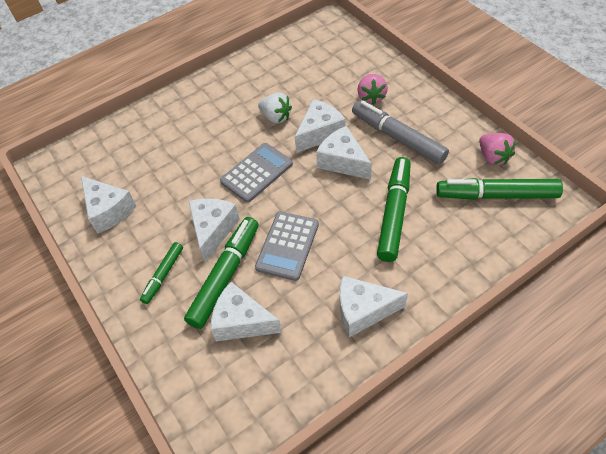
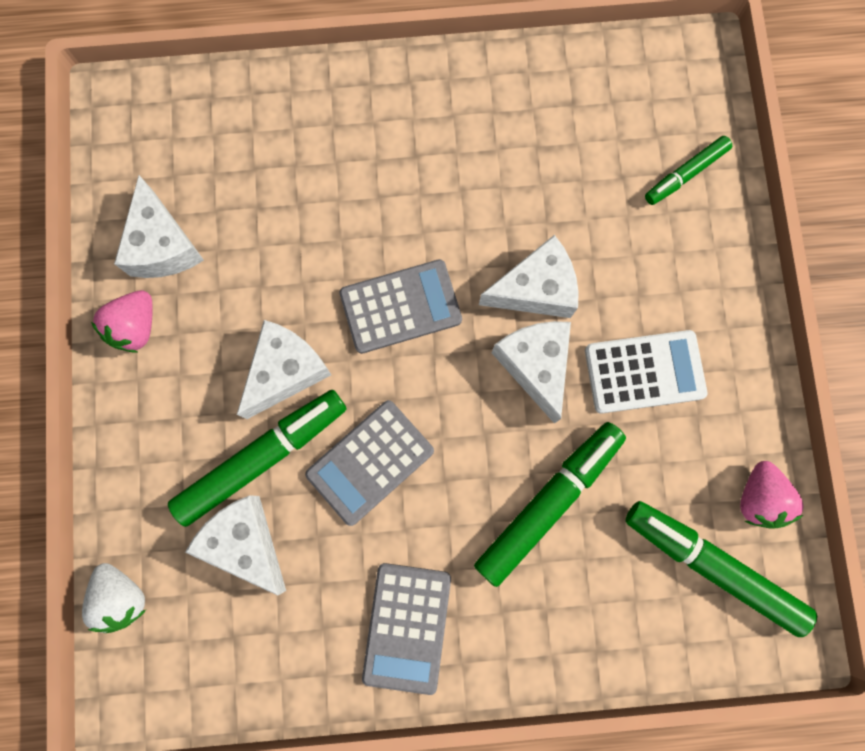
camera: 25 degrees right, 25 degrees up
green marker [140,242,183,304] -> green marker moved to [645,136,732,205]
white strawberry [258,92,292,124] -> white strawberry moved to [82,563,147,633]
white cheese [340,276,408,337] -> grey calculator [362,563,451,695]
grey marker [352,101,449,165] -> white calculator [585,330,707,414]
pink strawberry [357,74,388,105] -> pink strawberry moved to [91,290,153,353]

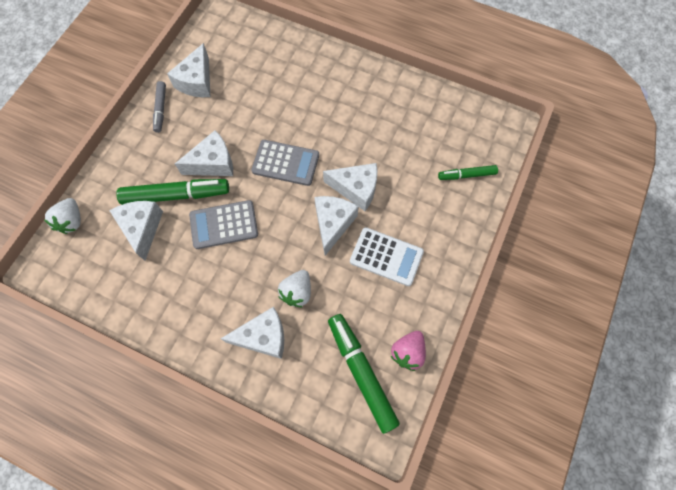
camera: 30 degrees right, 10 degrees down
pink strawberry [91,290,153,353] -> grey marker [153,81,166,133]
grey calculator [362,563,451,695] -> none
green marker [474,422,626,587] -> white strawberry [278,270,311,307]
none -> white cheese [220,306,284,359]

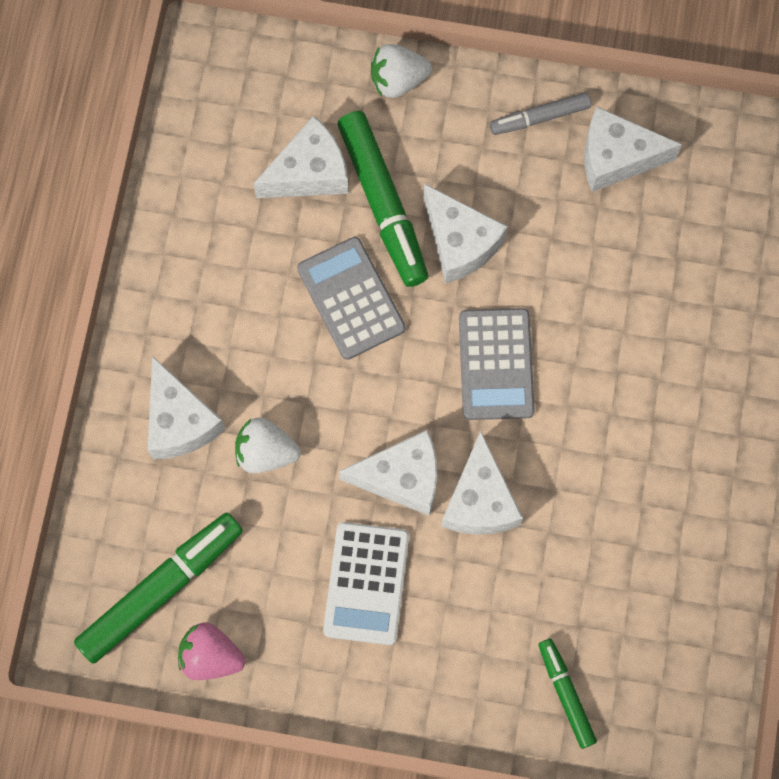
camera: 75 degrees right, 5 degrees up
white strawberry [44,198,81,234] -> white strawberry moved to [371,44,432,98]

